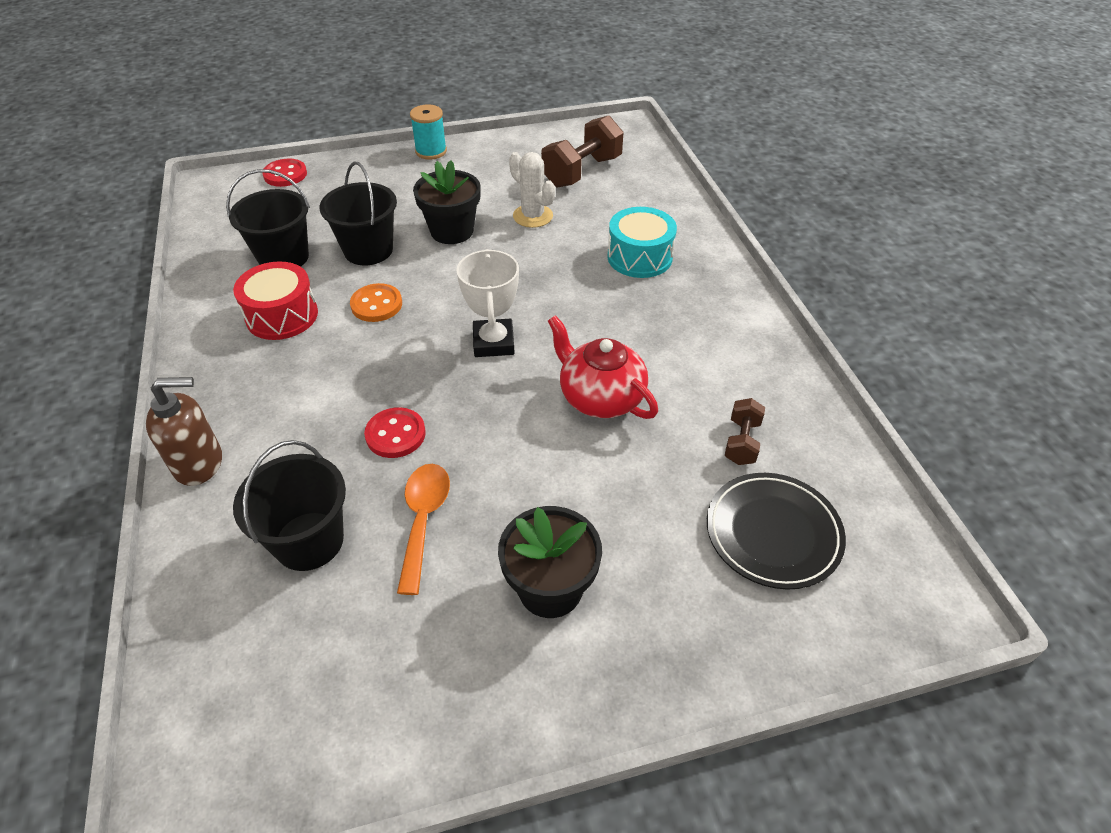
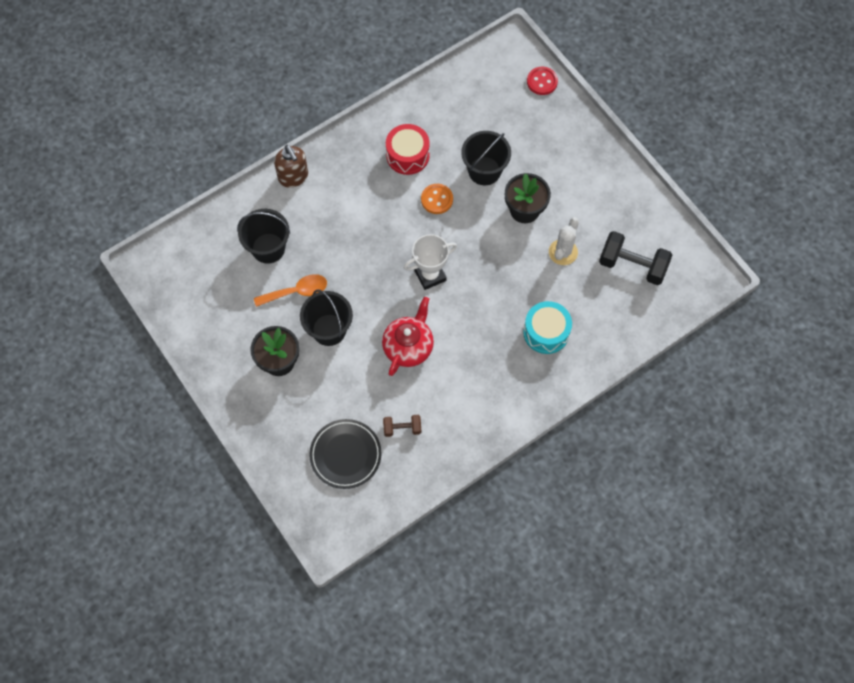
camera: 70 degrees right, 20 degrees up
black bucket [226,169,310,267] -> black bucket moved to [300,289,353,346]
red button [364,407,426,458] -> none
turquoise spool [410,104,447,160] -> none
brown dumbbell [541,115,624,187] -> black dumbbell [599,231,672,285]

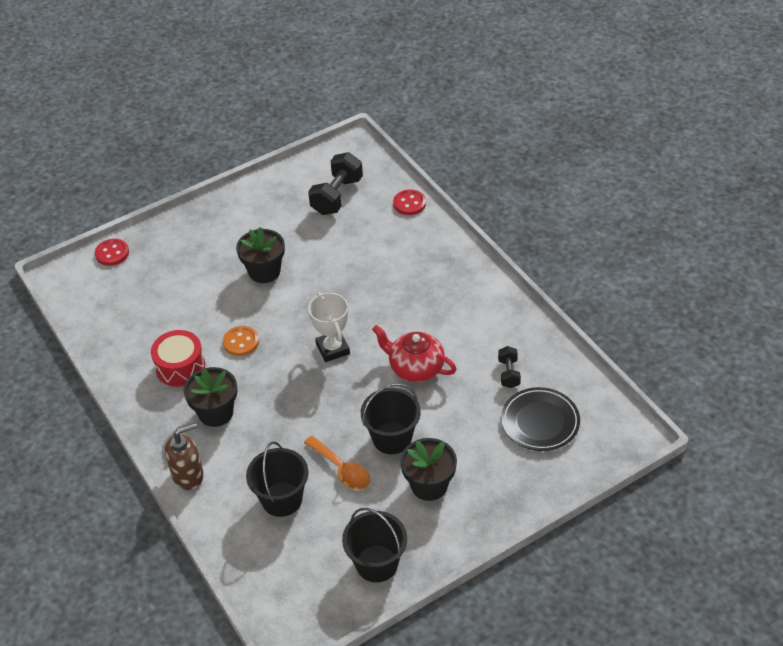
camera: 85 degrees left, 20 degrees down
orange spoon [254,274,327,307] -> orange spoon turned 150 degrees clockwise [304,436,370,490]
brown dumbbell [383,415,421,437] -> black dumbbell [498,346,521,388]
black bucket [461,131,511,185] -> black bucket moved to [342,508,407,583]
turquoise drum [523,301,572,354] -> none
white cactus [549,217,579,265] -> none
none -> black flower pot [184,367,237,427]
none -> red button [393,190,426,215]

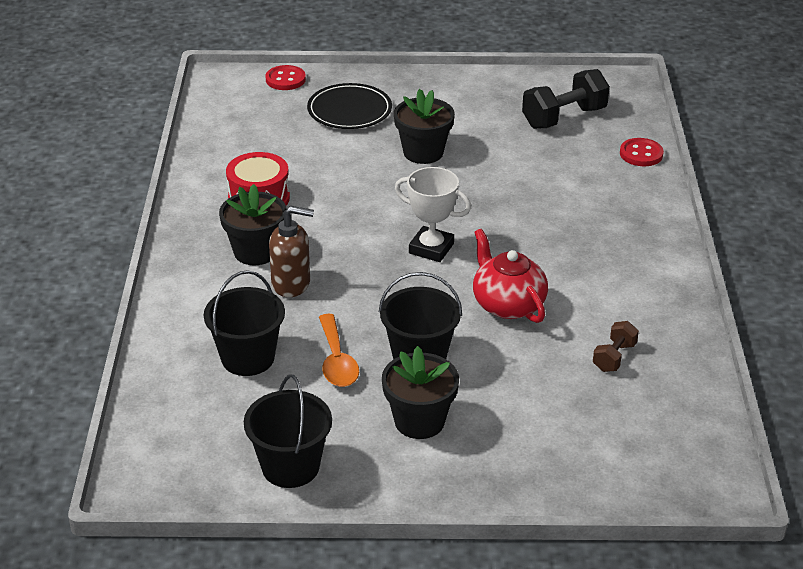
camera: 30 degrees right, 10 degrees down
brown soap dispenser [165,423,204,490] -> brown soap dispenser moved to [269,206,314,297]
orange button [223,326,259,356] -> none
white trophy [308,292,350,362] -> white trophy turned 75 degrees counterclockwise [395,167,471,262]
black dumbbell [498,346,521,388] -> brown dumbbell [593,321,639,372]
black plate [501,387,580,451] -> black plate moved to [307,83,392,129]

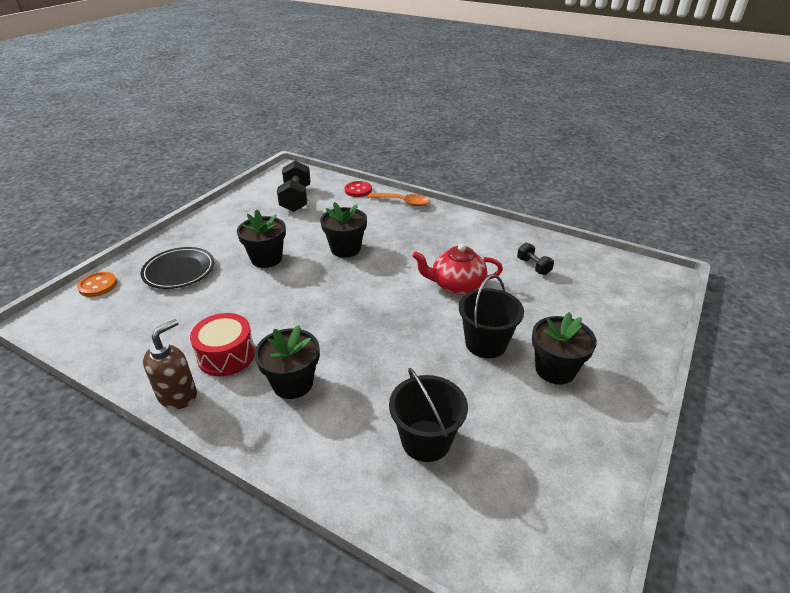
camera: 60 degrees left, 0 degrees up
black bucket [244,374,332,488] -> none
red button [266,65,306,90] -> orange button [77,272,117,297]
brown soap dispenser [269,206,314,297] -> brown soap dispenser moved to [143,319,197,409]
orange spoon [319,314,359,387] -> orange spoon moved to [368,193,430,206]
white trophy [395,167,471,262] -> none
brown dumbbell [593,321,639,372] -> black dumbbell [517,243,554,275]
none -> black flower pot [320,202,367,258]

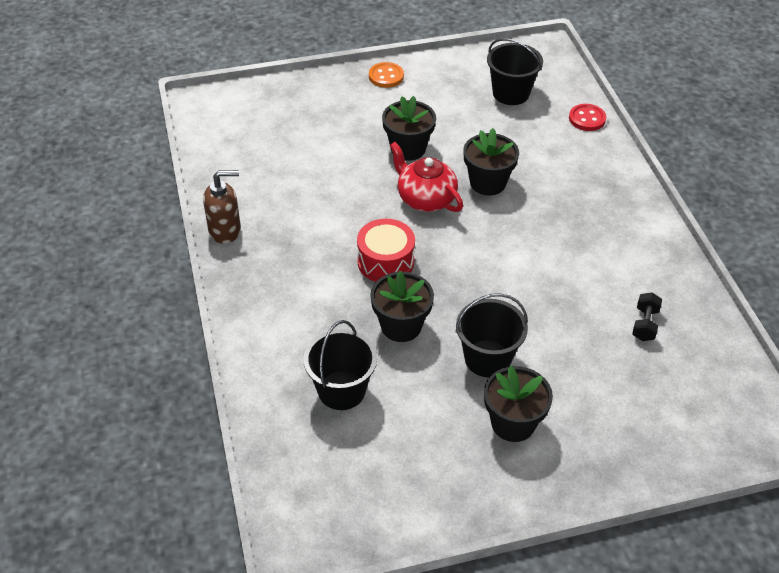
camera: 45 degrees right, 10 degrees up
orange button [77,272,117,297] -> orange button moved to [369,62,404,88]
black plate [141,247,215,289] -> none
red drum [190,313,255,376] -> red drum moved to [357,219,415,282]
black flower pot [255,325,319,399] -> black flower pot moved to [370,271,434,342]
black dumbbell [277,160,311,212] -> black bucket [487,38,543,105]
orange spoon [368,193,430,206] -> none
red teapot [412,244,503,295] -> red teapot moved to [390,142,463,212]

